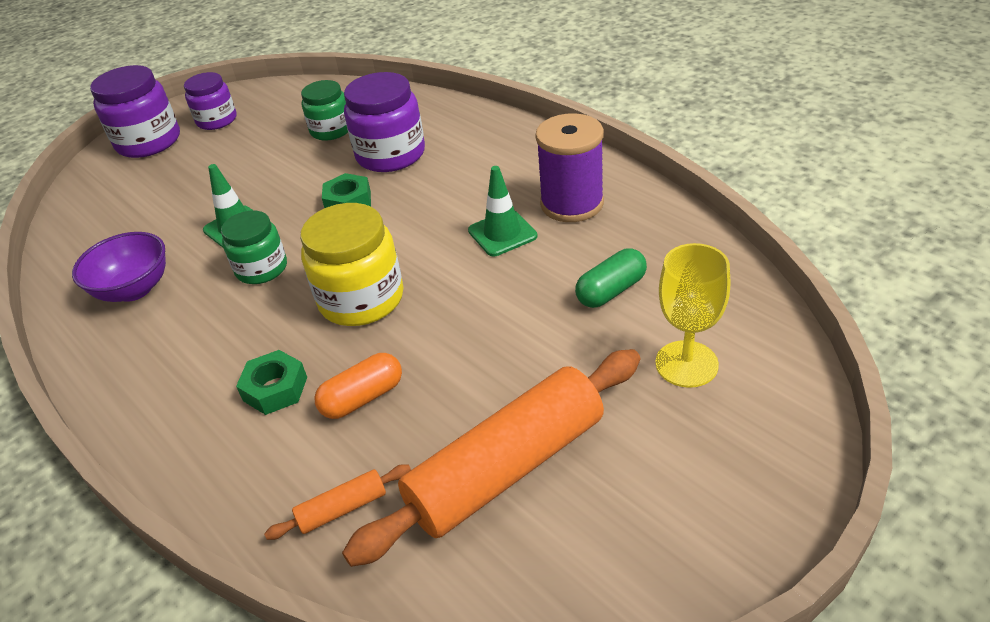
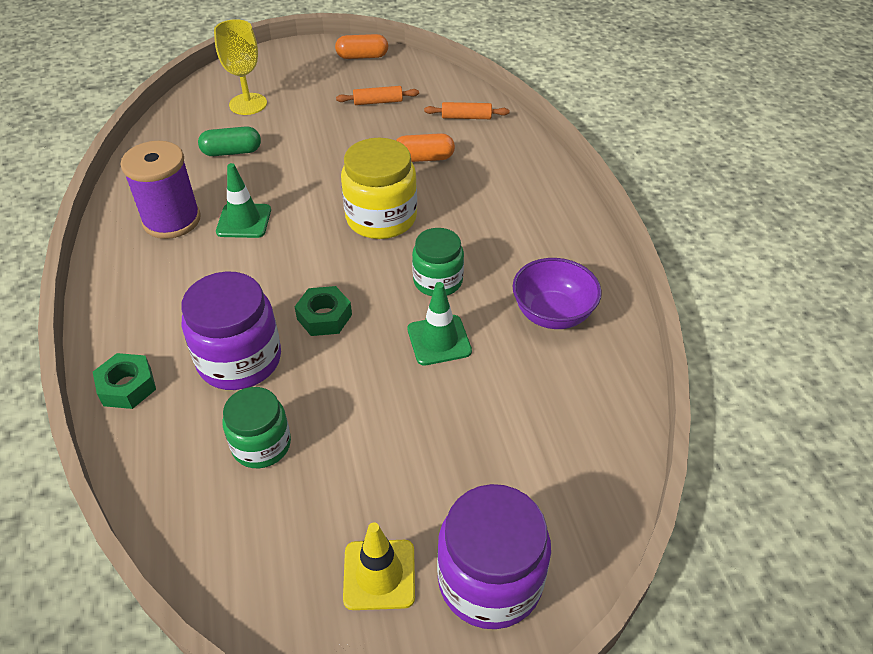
camera: 155 degrees left, 5 degrees up
purple jar [184,72,237,130] -> yellow traffic cone [343,523,415,610]
green nut [236,350,307,415] -> green nut moved to [93,353,156,409]
orange rolling pin [342,349,640,567] -> orange rolling pin [336,86,419,105], size x0.42
none -> orange capsule [335,34,388,59]

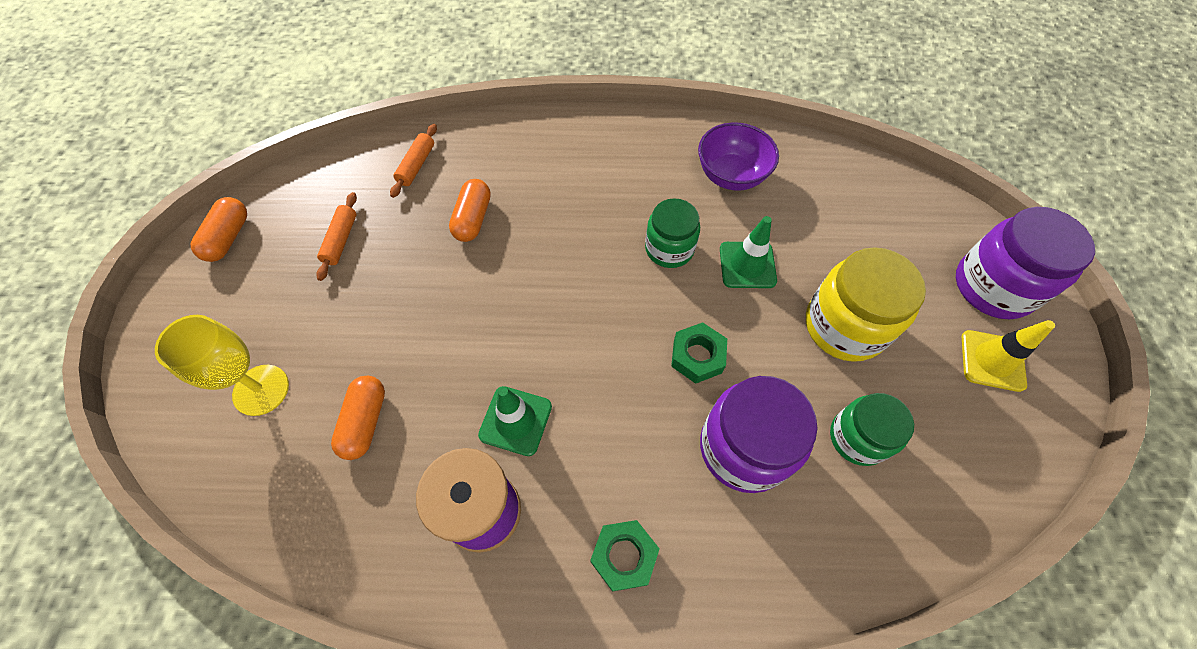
camera: 75 degrees left, 15 degrees up
green nut [93,353,156,409] -> green nut moved to [590,520,660,592]
green capsule [198,126,261,156] -> orange capsule [331,376,385,460]
yellow jar [341,138,417,239] -> yellow jar moved to [806,247,926,362]

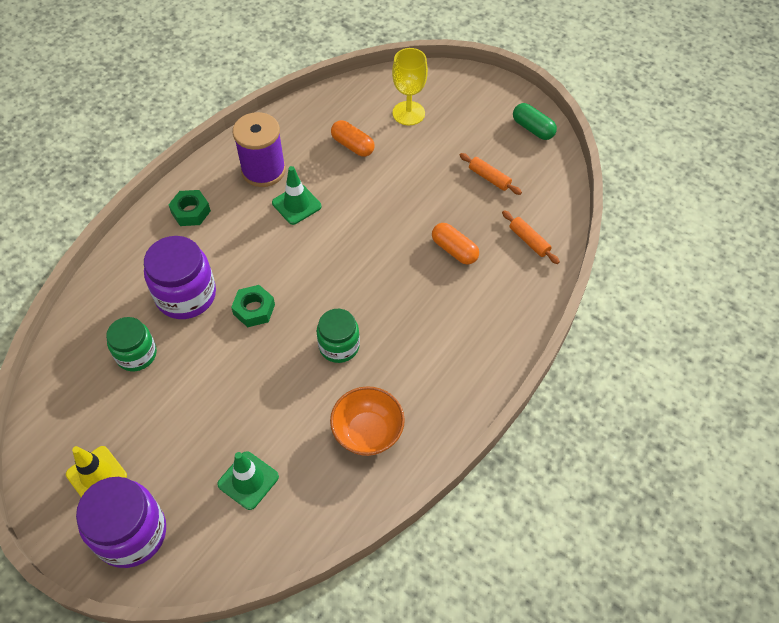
camera: 125 degrees right, 5 degrees down
orange capsule [191,197,247,262] -> green capsule [513,103,557,140]
purple bowl [698,122,779,191] -> orange bowl [330,386,405,456]
green traffic cone [720,216,777,288] -> green traffic cone moved to [217,451,279,510]
yellow jar [806,247,926,362] -> none

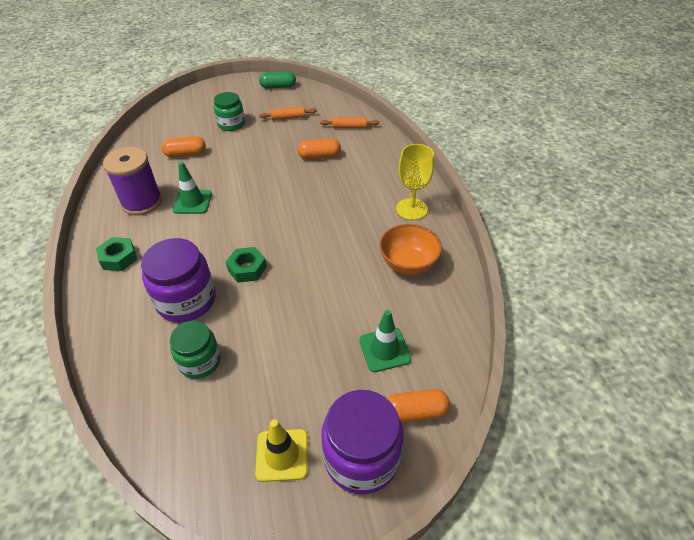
camera: 50 degrees left, 10 degrees down
green jar [316,309,360,363] -> green jar moved to [214,92,245,131]
yellow goblet [392,48,428,125] -> yellow goblet moved to [396,144,434,220]
none -> orange capsule [387,389,450,423]

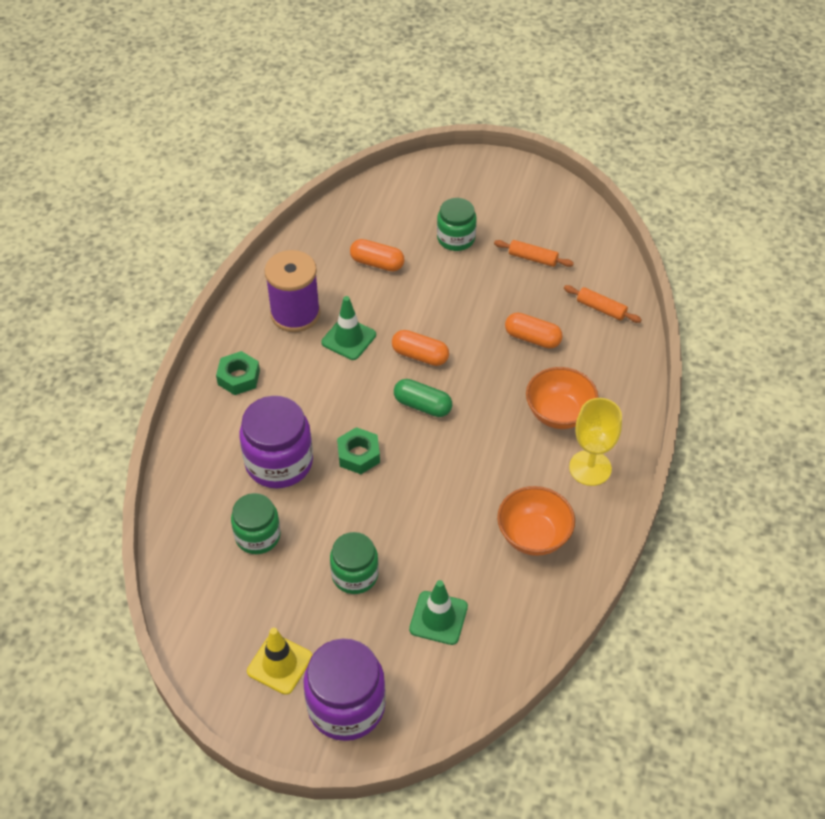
camera: 30 degrees right, 5 degrees up
green capsule [259,71,296,89] -> green capsule moved to [394,379,452,417]
orange capsule [387,389,450,423] -> orange capsule moved to [392,330,449,366]
none -> green jar [330,532,379,594]
none -> orange bowl [526,367,598,429]

